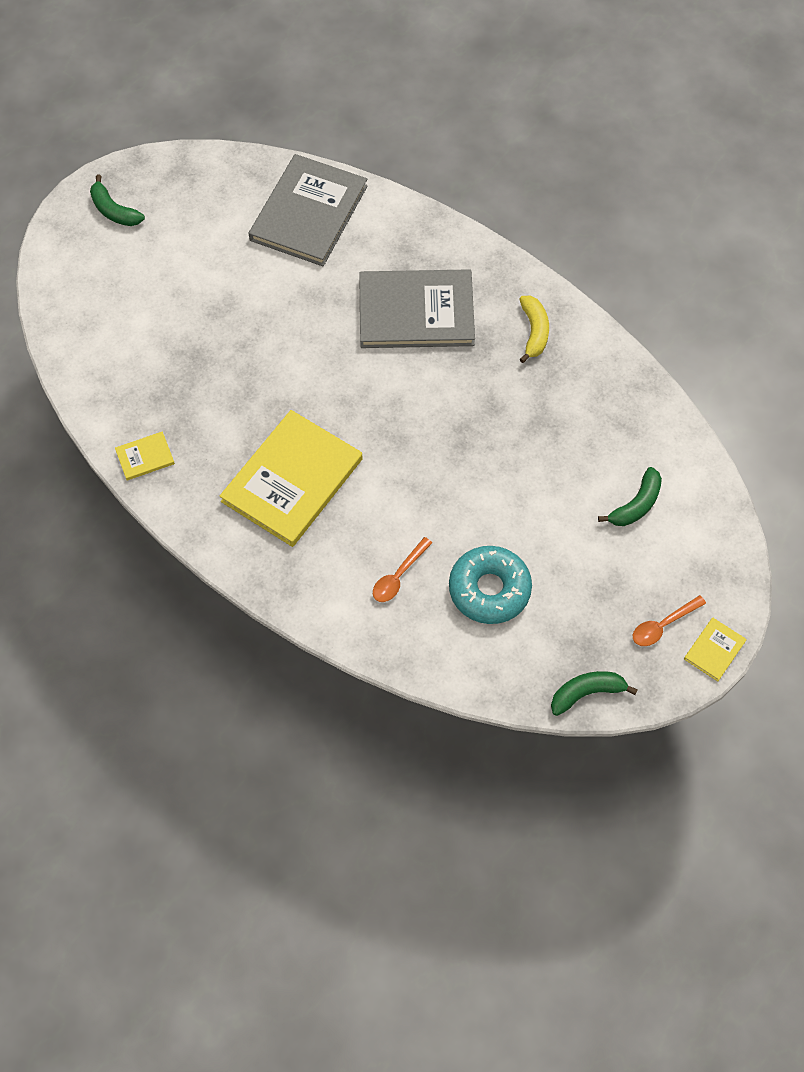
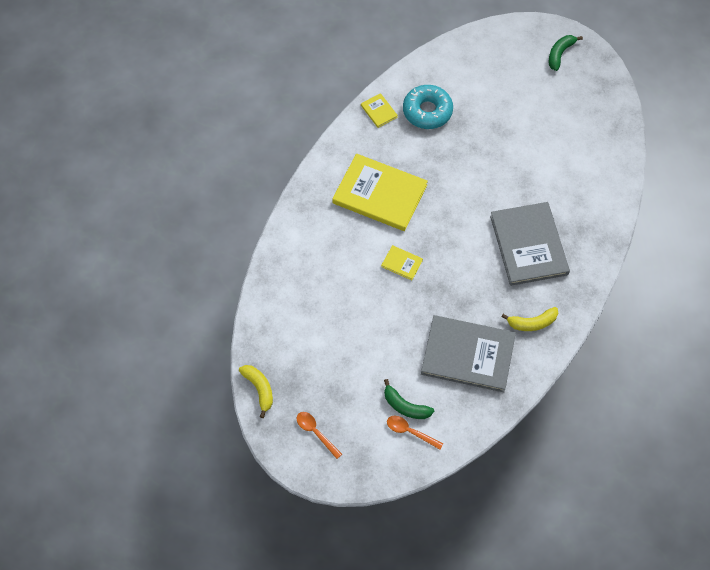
camera: 80 degrees right, 0 degrees up
grey book [248,154,368,266] -> grey book moved to [421,315,516,392]
orange spoon [373,537,432,602] -> orange spoon moved to [387,416,443,450]
turquoise donut [449,546,532,624] -> turquoise donut moved to [403,85,453,129]
green banana [551,671,638,716] -> yellow banana [239,365,273,418]
yellow book [684,618,747,681] -> yellow book moved to [381,245,423,280]

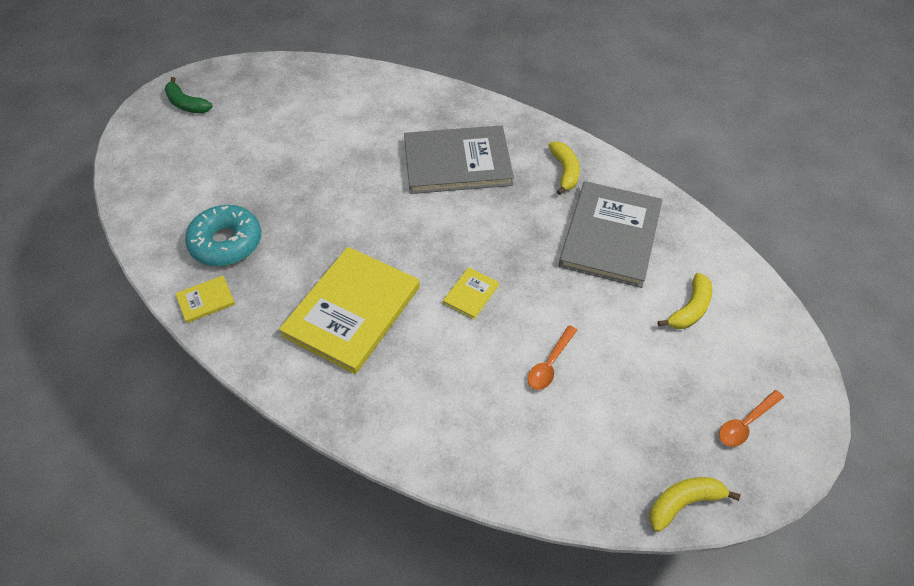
camera: 85 degrees left, 10 degrees down
green banana [384,379,434,419] -> yellow banana [658,273,712,329]
orange spoon [387,416,443,450] -> orange spoon moved to [528,325,577,390]

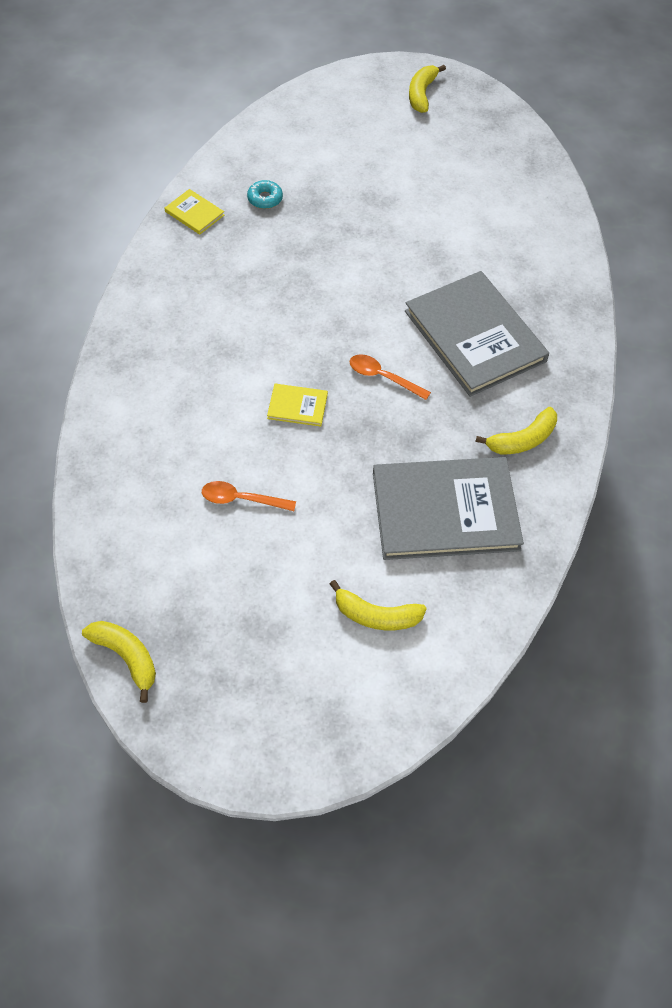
camera: 65 degrees right, 5 degrees up
green banana [164,77,213,113] -> yellow banana [409,65,446,113]
turquoise donut [185,205,261,267] -> turquoise donut [247,180,283,209], size x0.47
yellow book [279,247,420,374] -> none
orange spoon [719,390,784,447] -> orange spoon moved to [349,354,431,400]

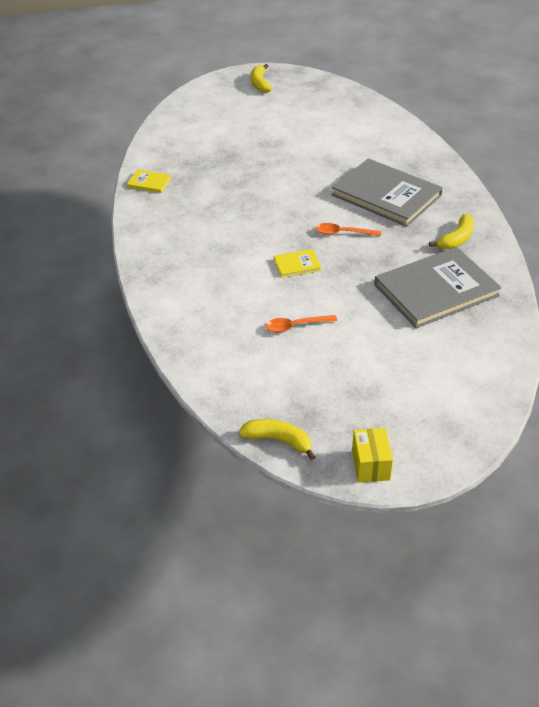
camera: 20 degrees left, 15 degrees down
turquoise donut [247,180,283,209] -> none
yellow banana [330,580,427,630] -> none
none -> yellow box [352,428,393,483]

